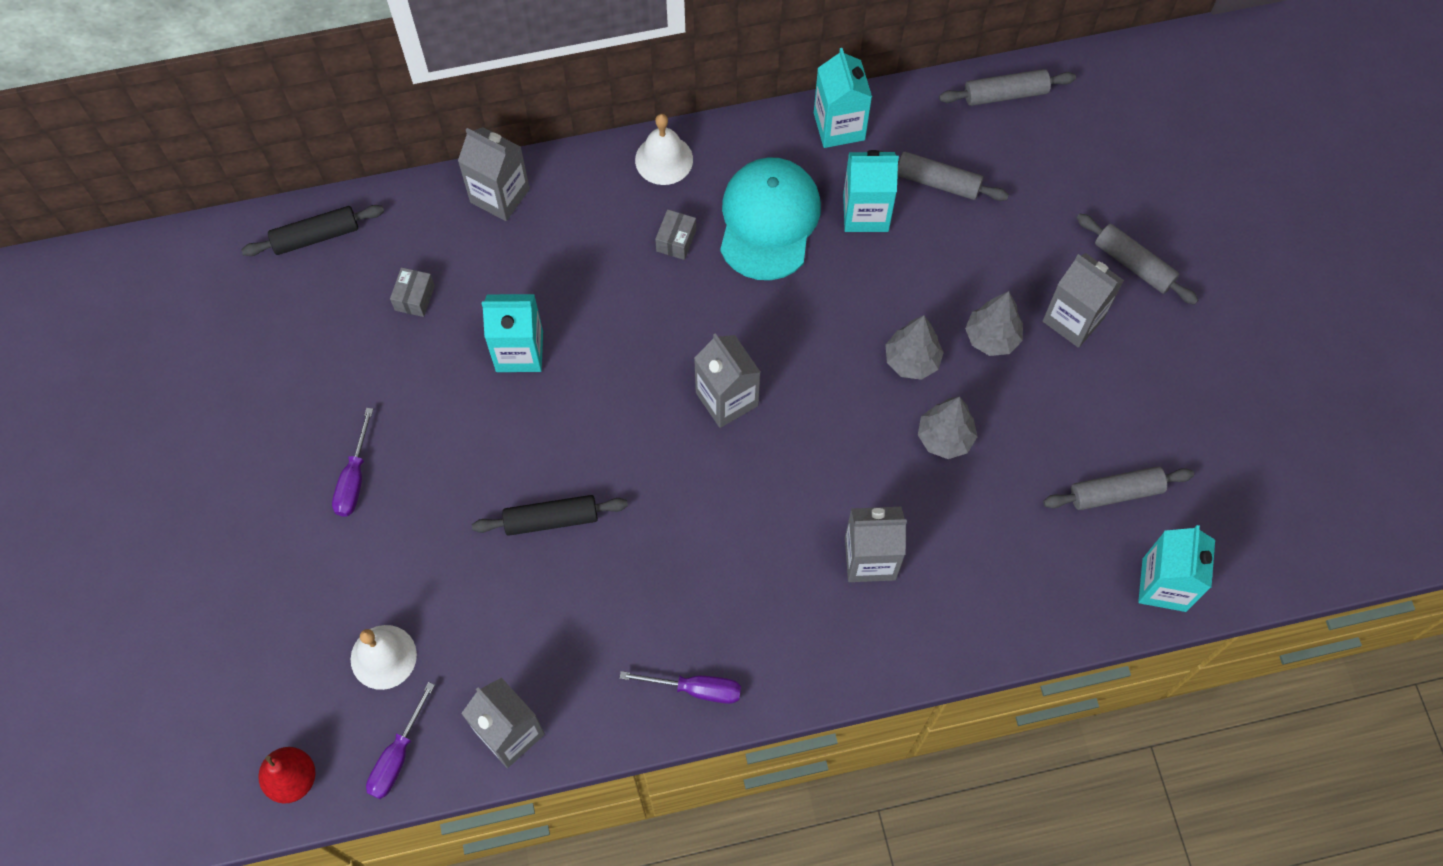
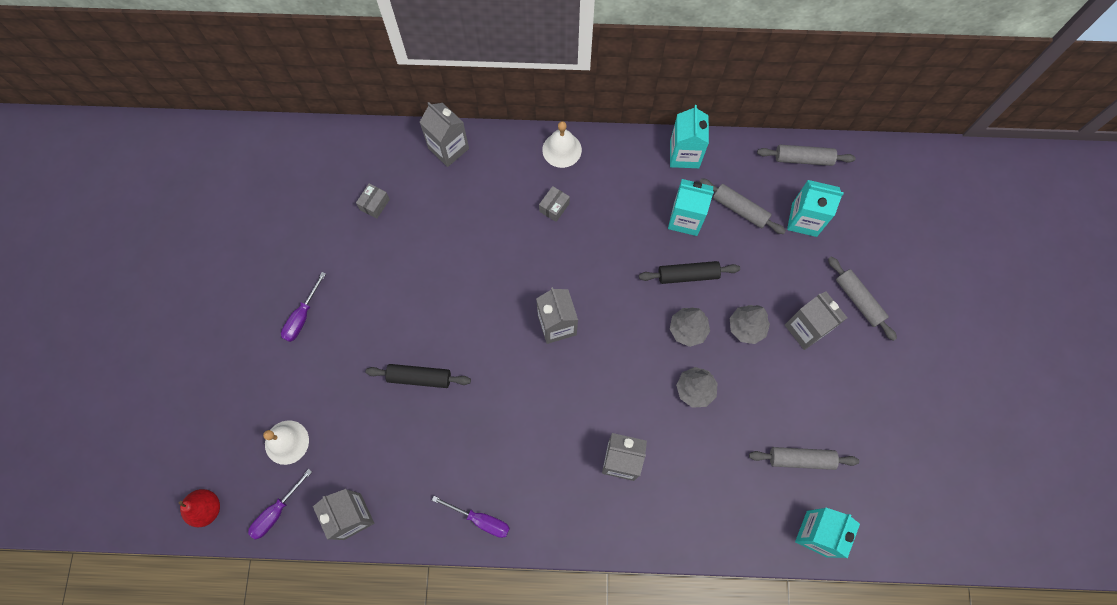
camera: 15 degrees right, 5 degrees up
black rolling pin [241,205,384,256] -> black rolling pin moved to [639,261,740,284]
turquoise carton [482,294,543,372] -> turquoise carton moved to [787,180,844,237]
turquoise cap [720,157,821,280] -> none

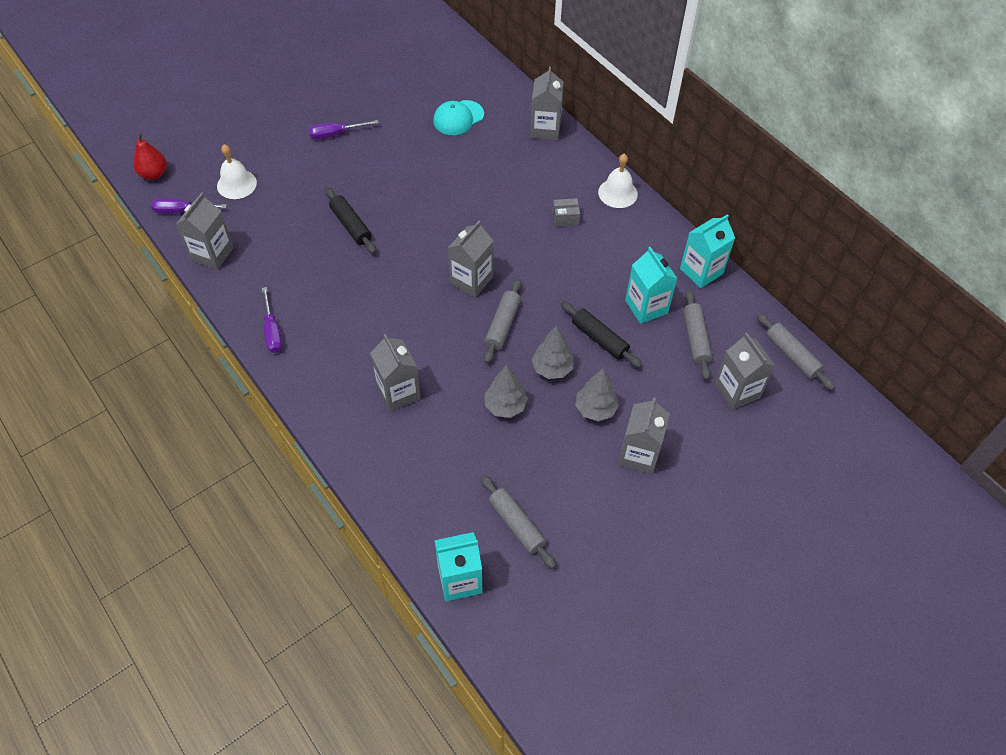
camera: 50 degrees right, 15 degrees down
grey box [356,183,390,219] -> turquoise cap [433,100,484,135]
turquoise carton [787,180,844,237] -> grey carton [714,333,775,410]
grey rolling pin [828,256,897,341] -> grey rolling pin moved to [484,279,521,364]

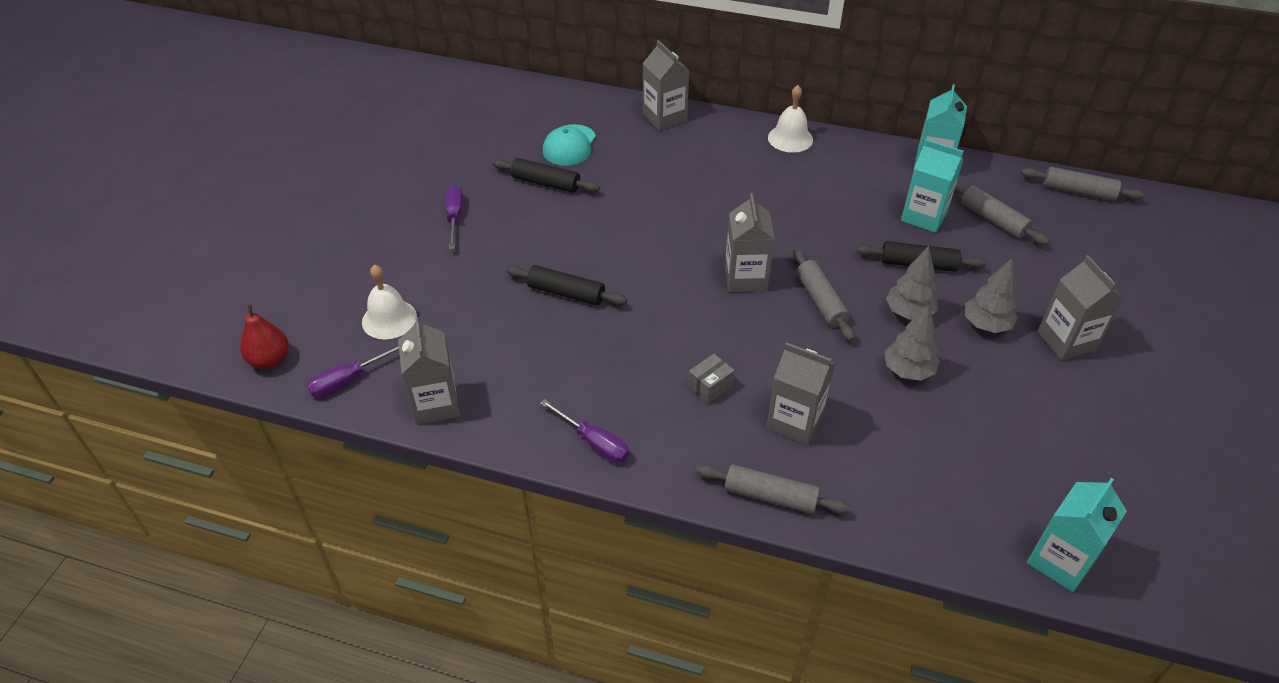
camera: 35 degrees left, 10 degrees down
purple screwdriver [309,120,379,139] -> purple screwdriver turned 135 degrees clockwise [445,185,463,249]
grey rolling pin [480,475,556,569] -> grey rolling pin moved to [696,464,850,514]
grey box [552,198,580,227] -> grey box moved to [688,354,735,404]
grey carton [714,333,775,410] -> none
none -> black rolling pin [492,158,600,193]

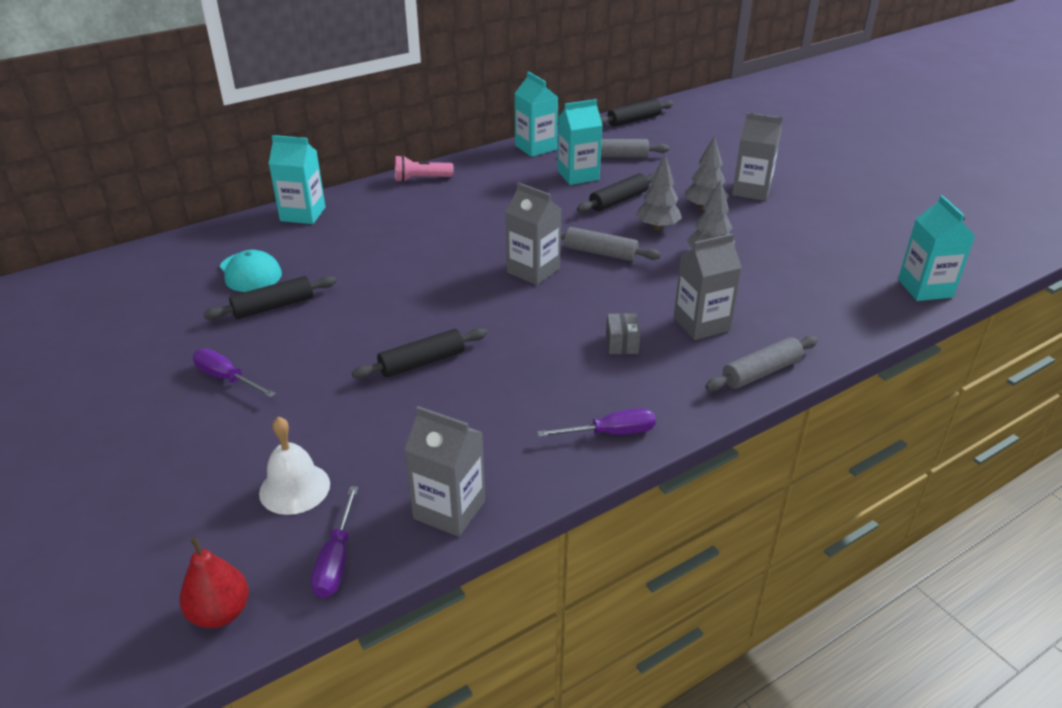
camera: 50 degrees left, 10 degrees down
grey carton [643,40,690,131] -> turquoise carton [269,135,325,224]
white bell [768,85,813,153] -> pink flashlight [395,155,453,182]
grey rolling pin [1021,167,1145,201] -> black rolling pin [600,99,674,127]

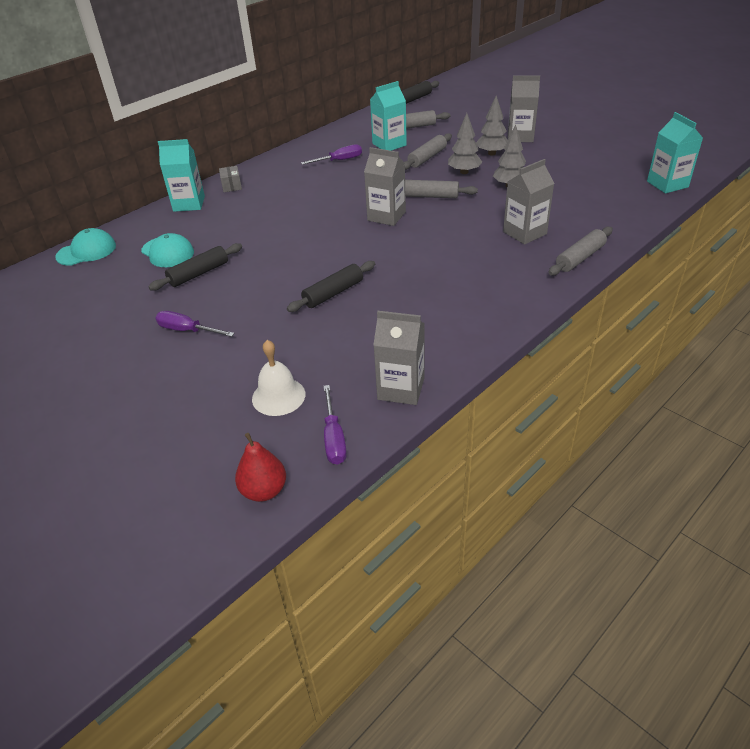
camera: 10 degrees left, 5 degrees up
pink flashlight [395,155,453,182] -> none
turquoise carton [514,71,558,157] -> none
purple screwdriver [537,408,656,437] -> purple screwdriver moved to [301,144,362,165]
black rolling pin [577,173,655,213] -> grey rolling pin [404,133,452,170]
grey box [606,313,640,354] -> grey box moved to [219,166,242,192]
none -> turquoise cap [55,228,116,266]

